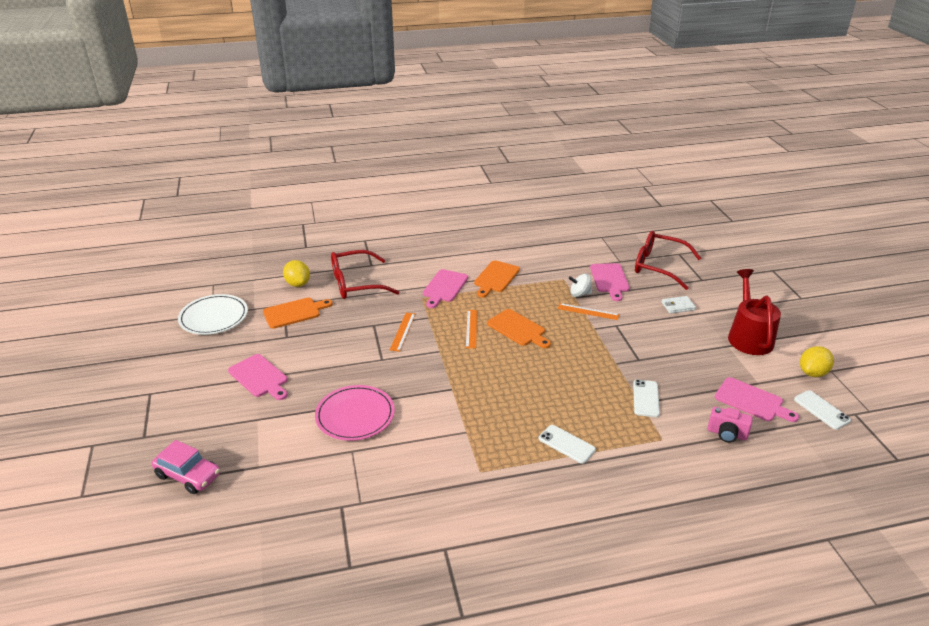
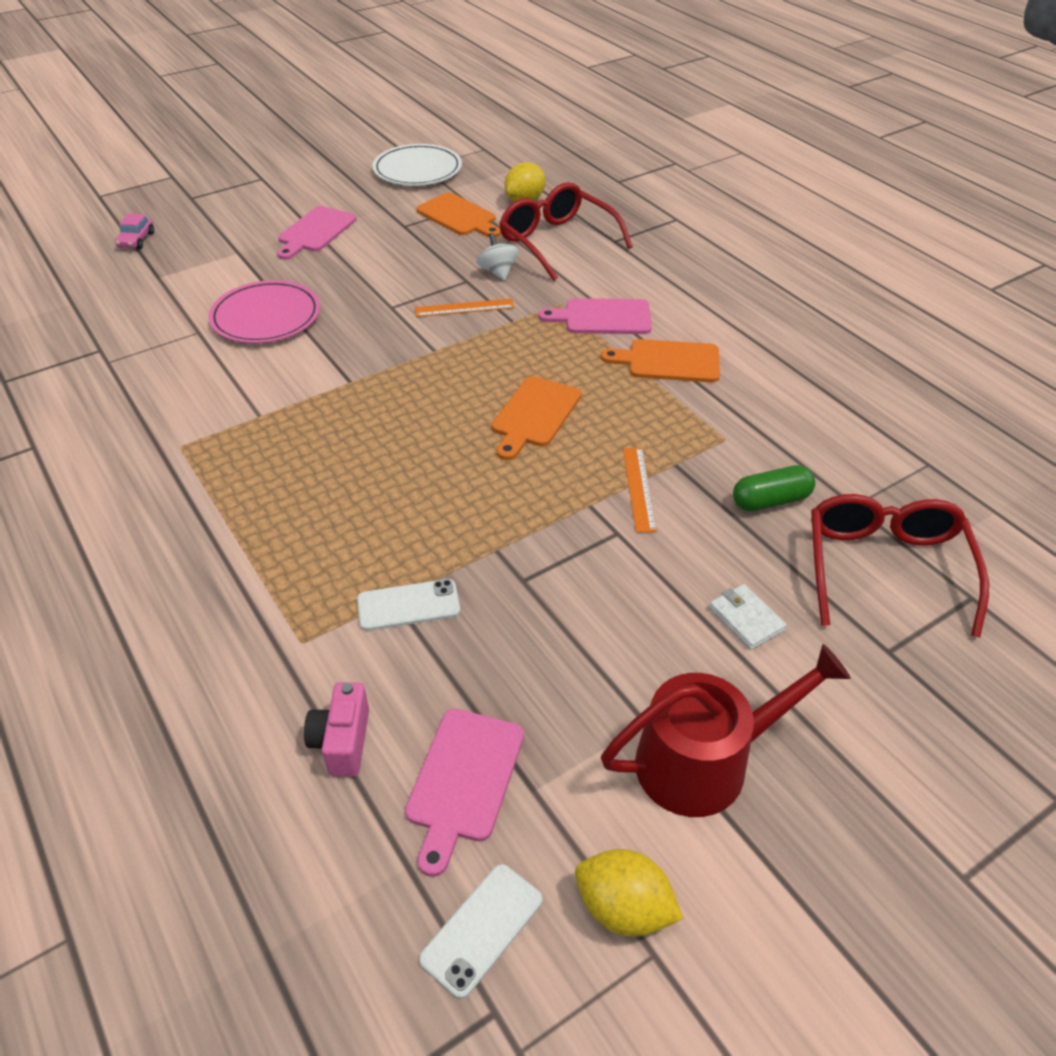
camera: 70 degrees right, 10 degrees up
pink car [152,440,220,494] -> pink car [115,213,154,249], size x0.62
orange ruler [465,310,477,348] -> none
white phone [539,425,596,464] -> none
white spinning top [569,273,592,297] -> white spinning top moved to [477,233,519,281]
pink cutting board [590,263,630,301] -> green capsule [733,465,815,511]

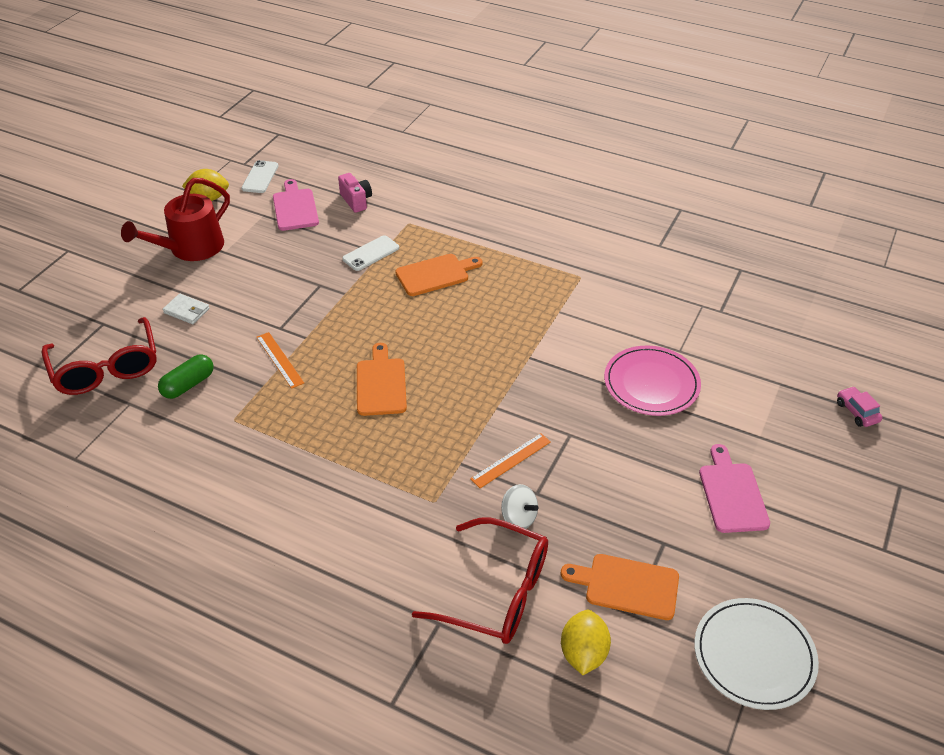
camera: 150 degrees right, 0 degrees up
pink cutting board [539,298,652,334] -> none
orange cutting board [601,339,720,382] -> orange cutting board moved to [395,254,483,296]

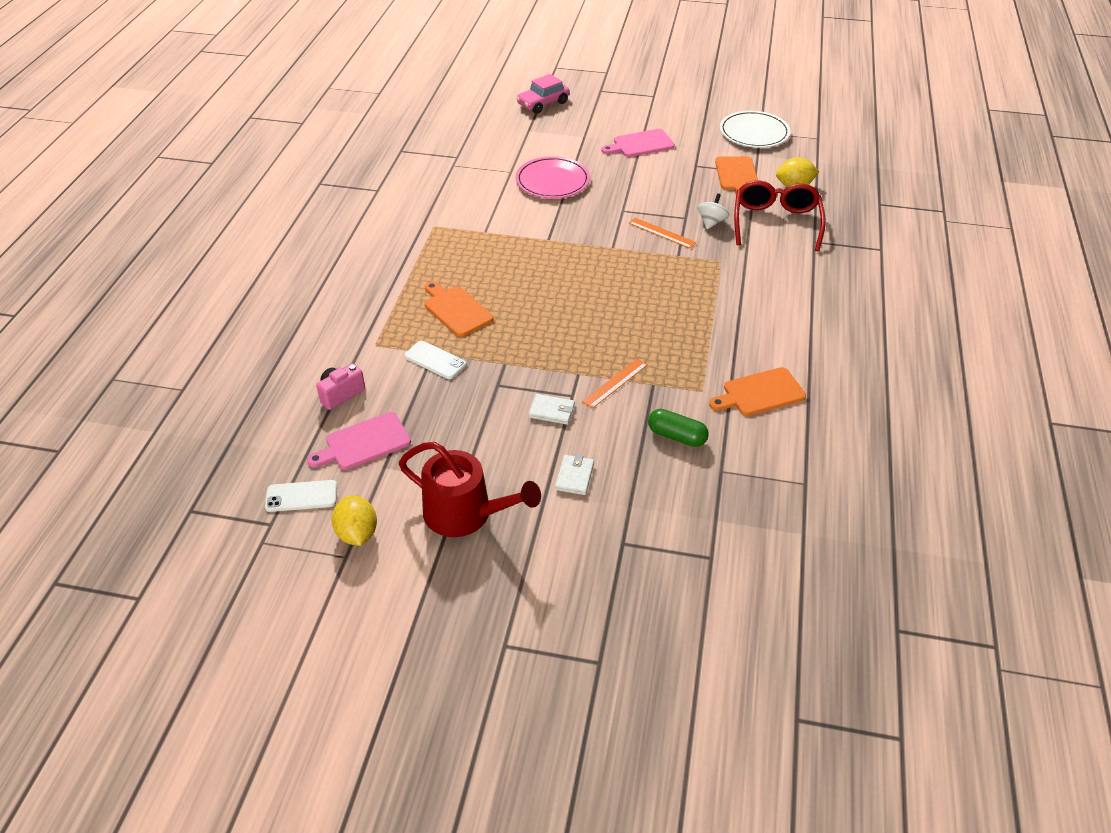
camera: 105 degrees left, 0 degrees up
red glasses [41,317,157,395] -> none
orange cutting board [357,343,407,416] -> orange cutting board moved to [709,367,806,416]
pink car [837,386,883,427] -> pink car [516,74,569,114], size x1.61
none -> white wallet [529,394,575,425]

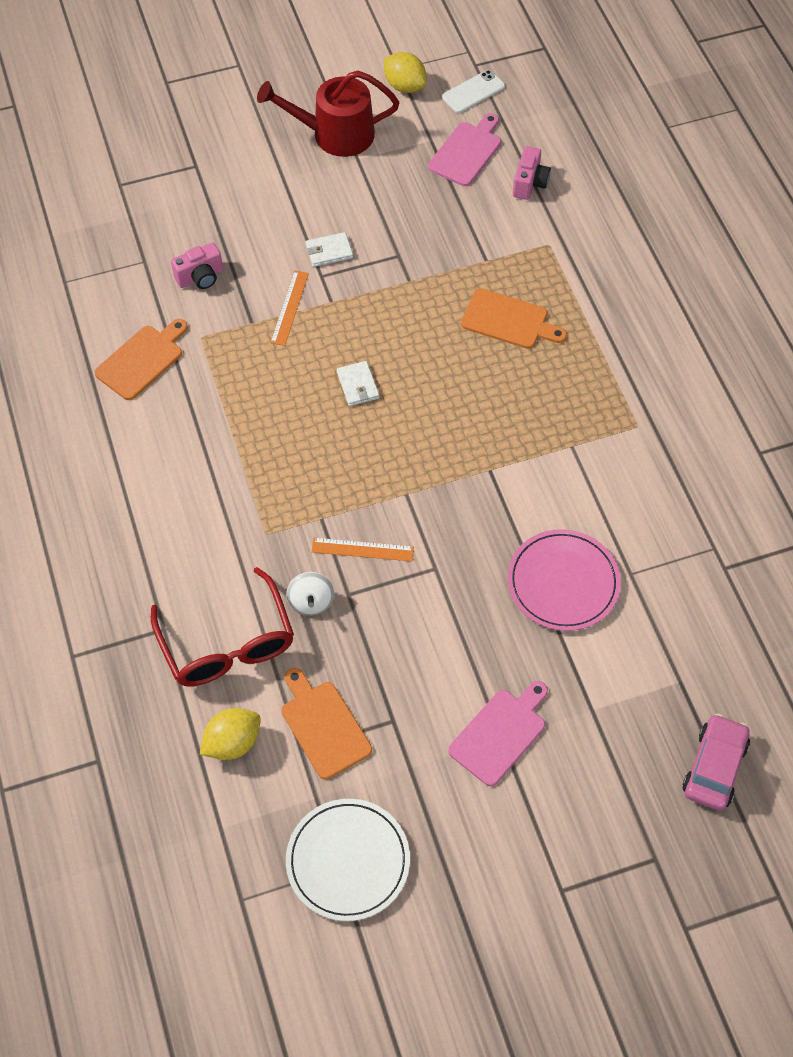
camera: 150 degrees right, 15 degrees up
white phone [404,341,466,379] -> none
white wallet [555,455,594,495] -> white wallet moved to [337,361,380,406]
green capsule [648,409,709,447] -> pink camera [171,242,223,289]

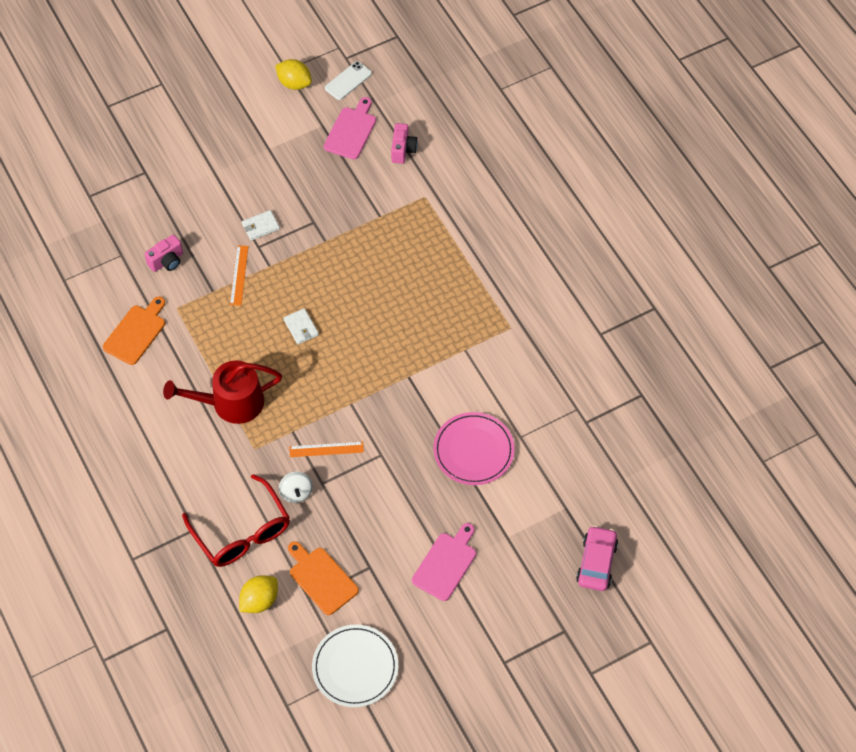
camera: 10 degrees left, 0 degrees up
red watering can [257,71,399,157] -> red watering can moved to [163,360,282,424]
orange cutting board [461,288,567,349] -> none

